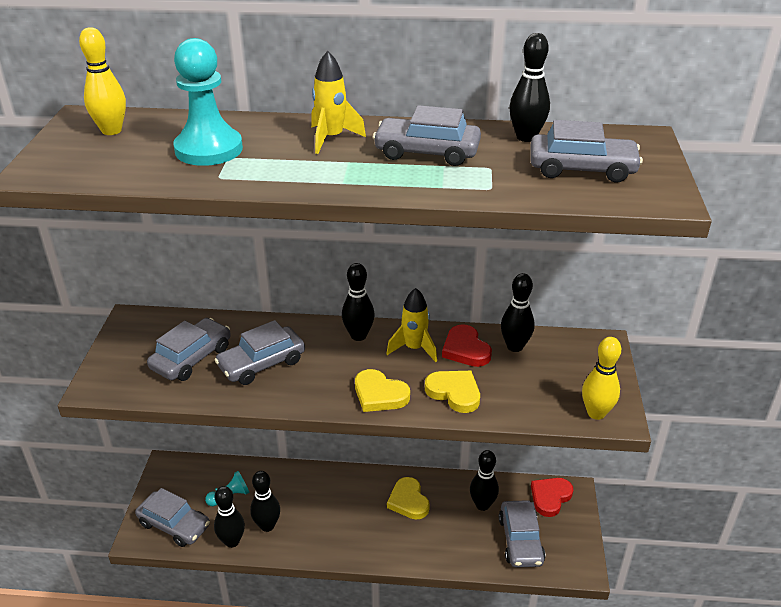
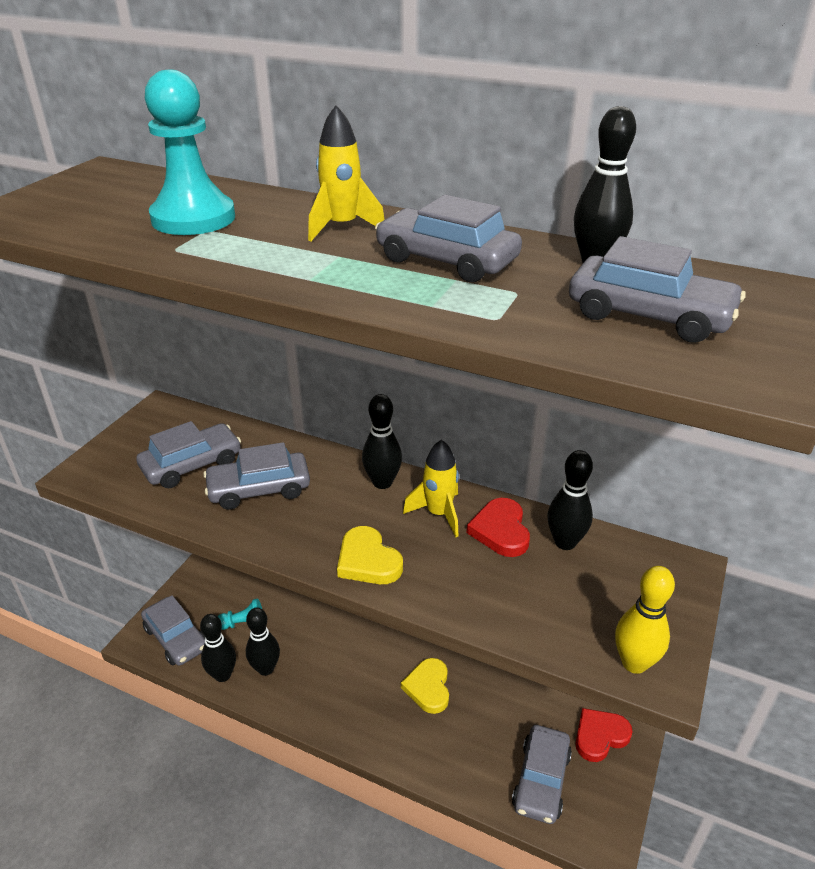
camera: 20 degrees right, 0 degrees up
yellow bowling pin [79,27,126,135] -> none
yellow heart [425,371,480,413] -> none
black bowling pin [470,450,499,511] -> none

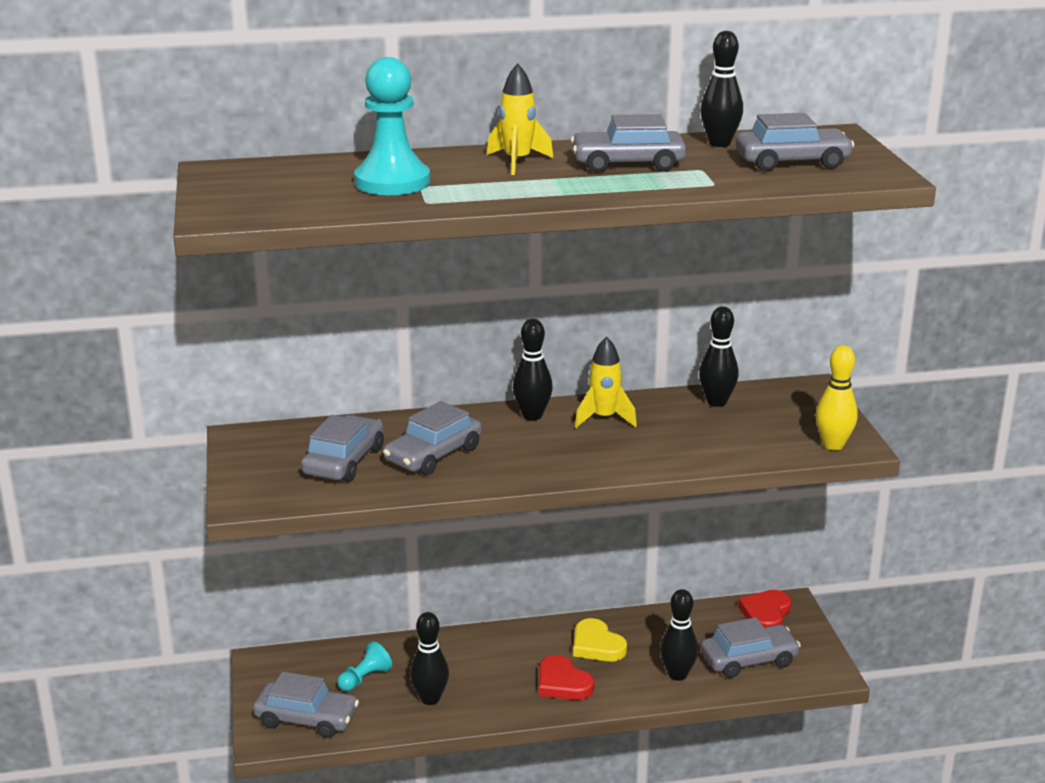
camera: 35 degrees left, 10 degrees down
black bowling pin [200,614,236,682] -> black bowling pin moved to [660,589,698,681]
yellow heart [337,526,403,584] -> none
red heart [467,498,530,557] -> red heart moved to [539,655,594,700]
grey car [512,725,572,824] -> grey car turned 90 degrees counterclockwise [700,617,801,678]

